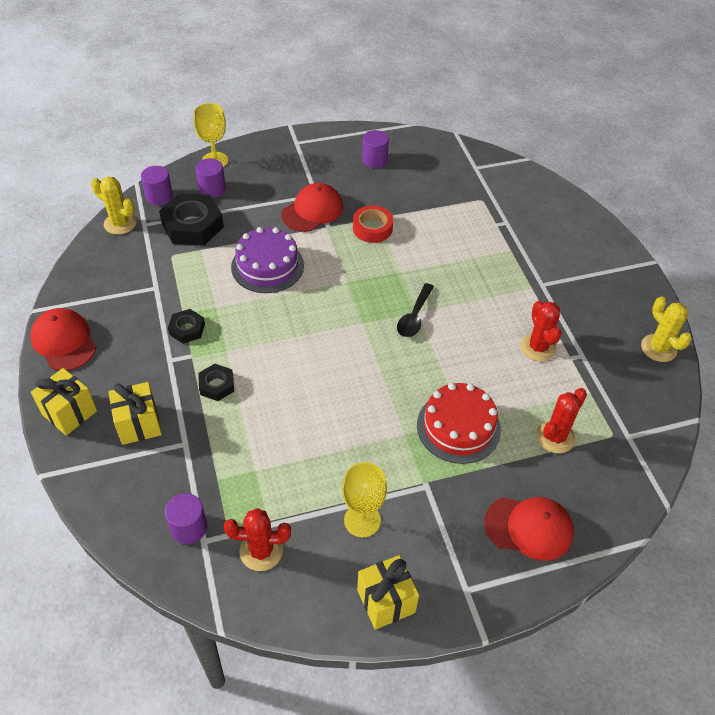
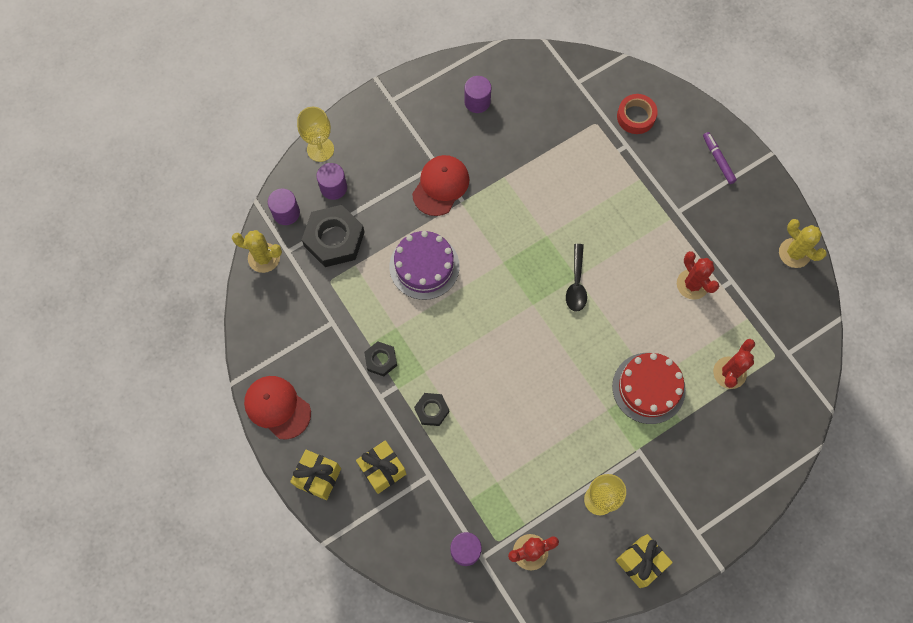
camera: 15 degrees left, 20 degrees up
red tape [353,206,393,243] -> red tape moved to [617,94,658,134]
red cap [484,497,574,561] -> none
none -> purple marker [703,132,737,184]

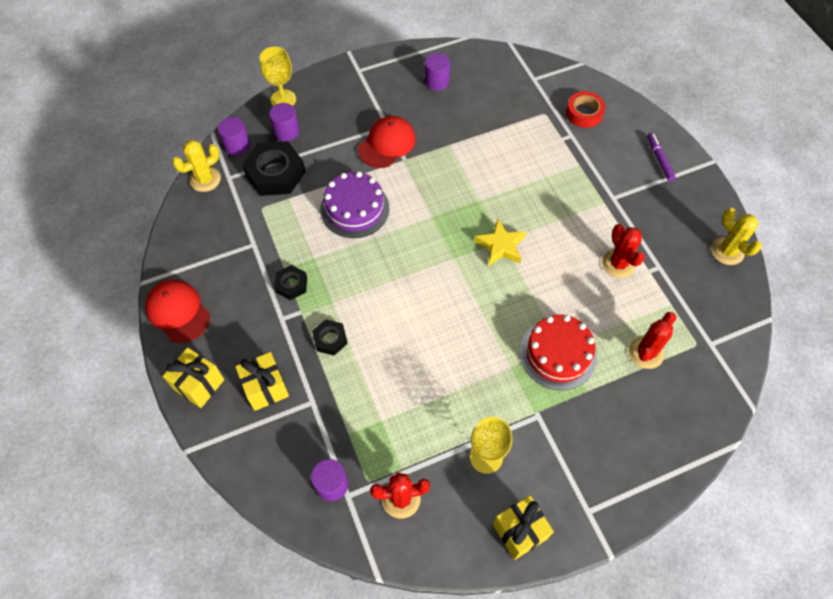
camera: 10 degrees right, 10 degrees down
yellow cactus [232,230,282,273] -> yellow cactus turned 60 degrees counterclockwise [172,140,221,192]
black spoon [566,244,587,312] -> yellow star [474,219,526,266]

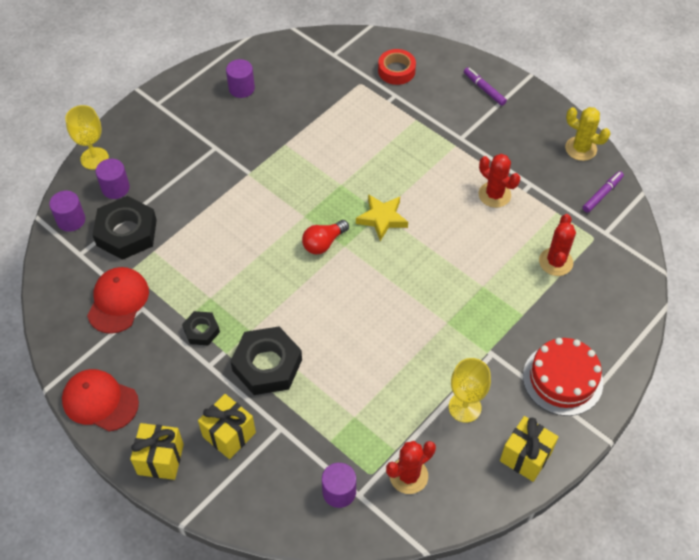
camera: 25 degrees left, 5 degrees down
yellow cactus [172,140,221,192] -> none
black nut [312,319,348,355] -> black nut [230,327,302,395], size x1.87
purple cake [320,171,389,238] -> none
red cap [358,116,416,168] -> red cap moved to [87,267,149,334]
red cake [520,315,597,390] -> red cake moved to [523,338,603,416]
none -> red light bulb [302,220,349,254]
none -> purple marker [583,171,624,213]

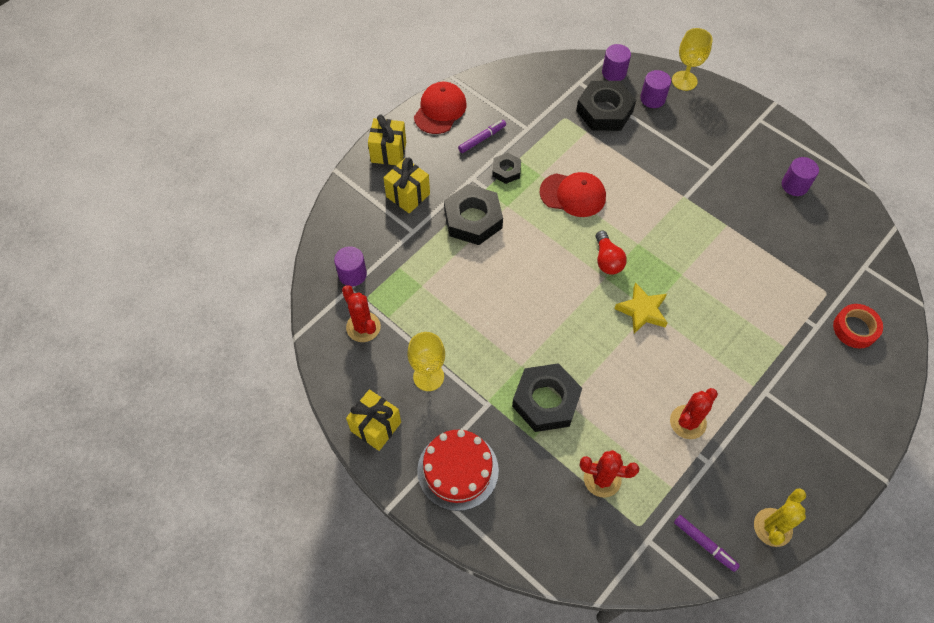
camera: 90 degrees right, 5 degrees up
red cap [87,267,149,334] -> red cap moved to [540,172,606,217]
red light bulb [302,220,349,254] -> red light bulb turned 150 degrees counterclockwise [596,231,627,275]
purple marker [464,67,507,106] -> purple marker moved to [458,120,506,153]
none -> black nut [512,363,582,432]

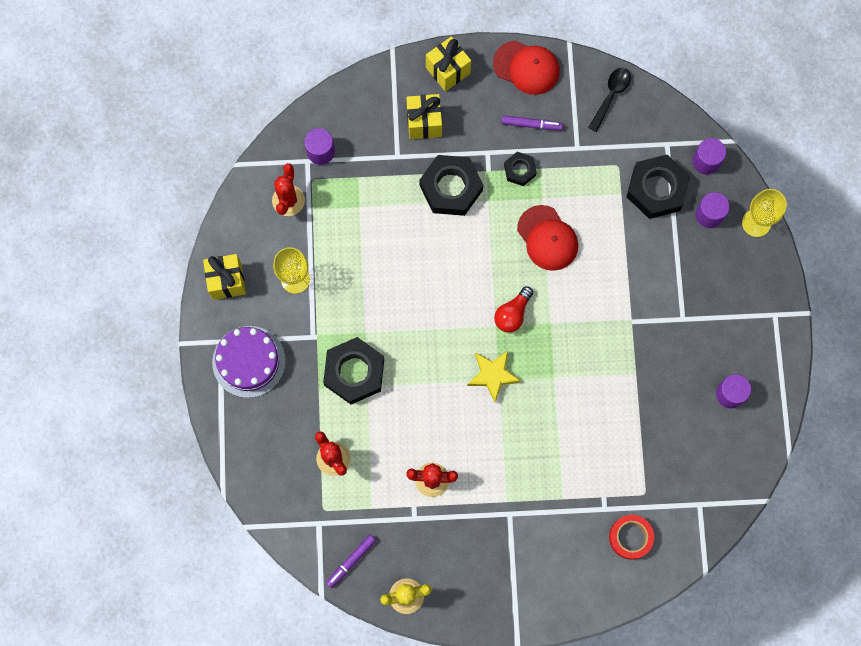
camera: 45 degrees right, 15 degrees up
red cap [414,82,467,134] -> red cap turned 45 degrees clockwise [493,40,560,95]
red cake [417,430,499,511] -> purple cake [212,326,286,398]
purple marker [674,515,740,572] -> purple marker turned 45 degrees clockwise [326,535,376,588]
none -> black spoon [588,68,631,132]

